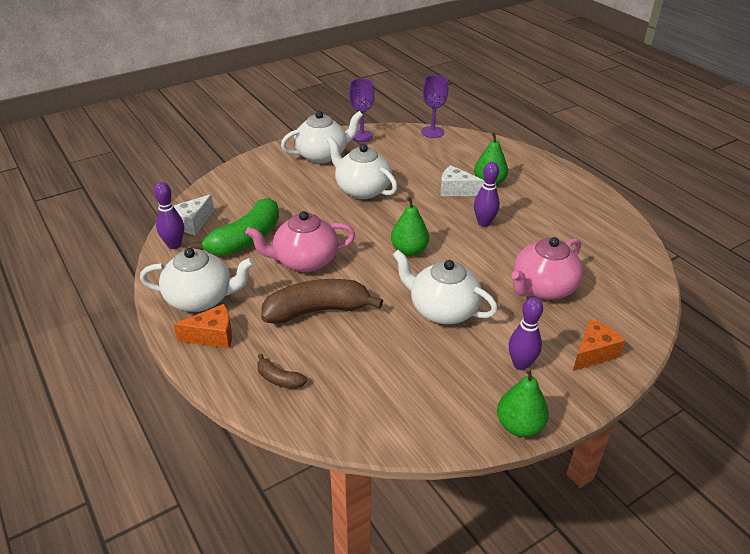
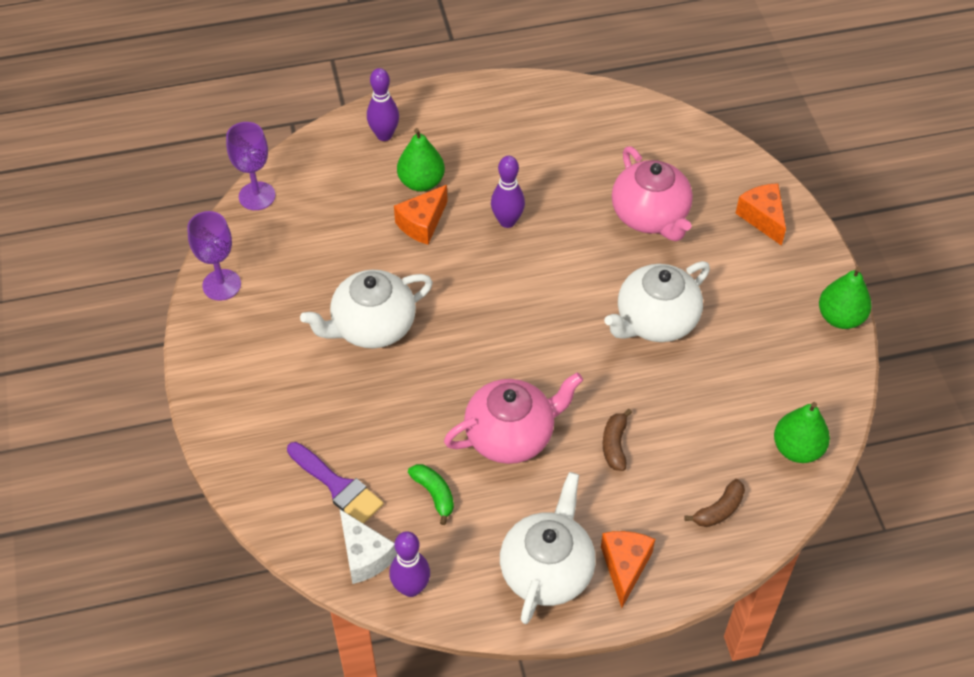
camera: 70 degrees left, 15 degrees up
green banana [190,198,279,256] -> green banana [408,464,454,525], size x0.47
pink teapot [245,211,355,272] -> pink teapot turned 120 degrees counterclockwise [444,373,583,464]
brown banana [261,279,383,324] -> brown banana [603,409,632,471], size x0.47
white teapot [281,111,363,163] -> none
green pear [391,196,429,256] -> green pear moved to [774,402,830,463]
white cheese [440,165,484,196] -> orange cheese [394,185,448,245]
purple bowling pin [509,297,543,370] -> purple bowling pin moved to [367,68,399,141]
none -> purple brush [287,442,384,524]

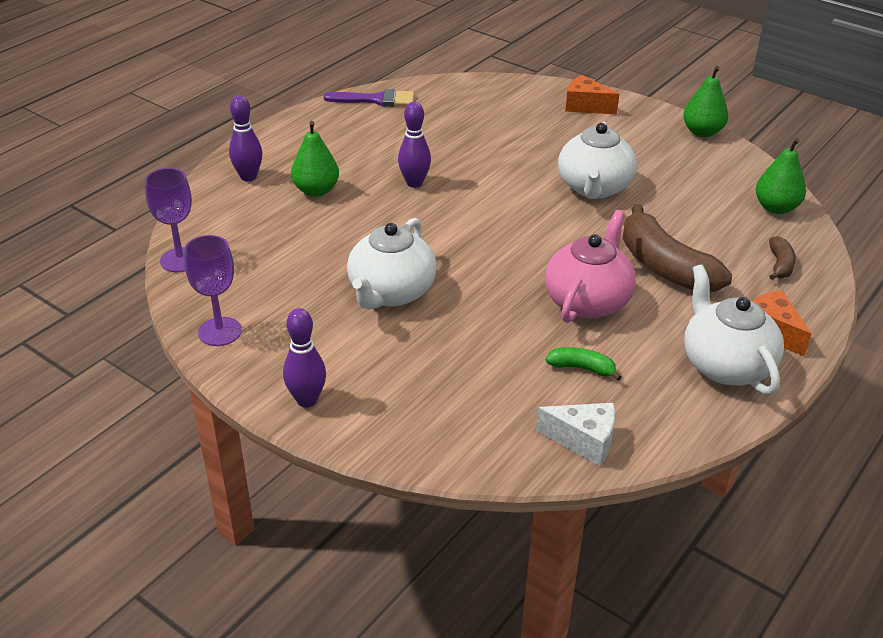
camera: 40 degrees left, 15 degrees down
purple brush [287,442,384,524] -> purple brush moved to [324,89,414,107]
purple bowling pin [389,531,430,597] -> purple bowling pin moved to [283,308,326,407]
orange cheese [394,185,448,245] -> none
brown banana [603,409,632,471] -> brown banana [623,204,732,292], size x2.14
pink teapot [612,146,693,241] -> none

